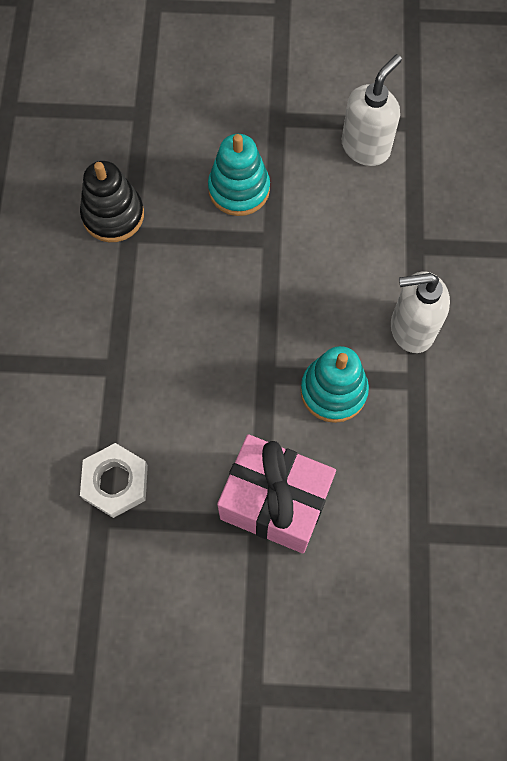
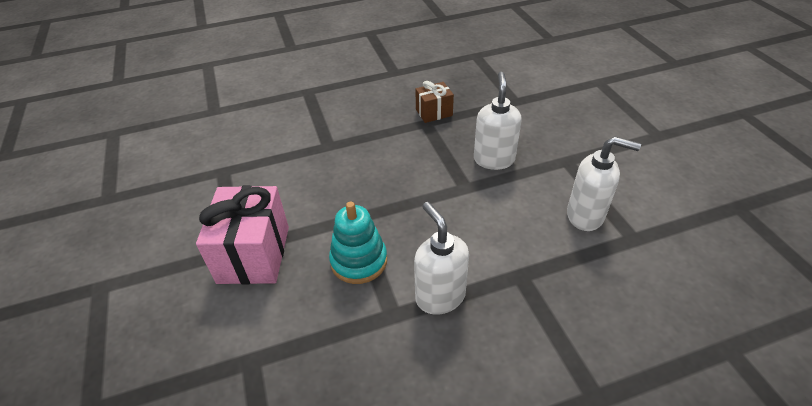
camera: 70 degrees right, 25 degrees down
black stacking toy [80,161,144,242] -> brown gift [415,81,454,123]
white nut [80,443,148,518] -> none
turquoise stacking toy [208,134,270,216] -> white soap dispenser [474,72,522,170]

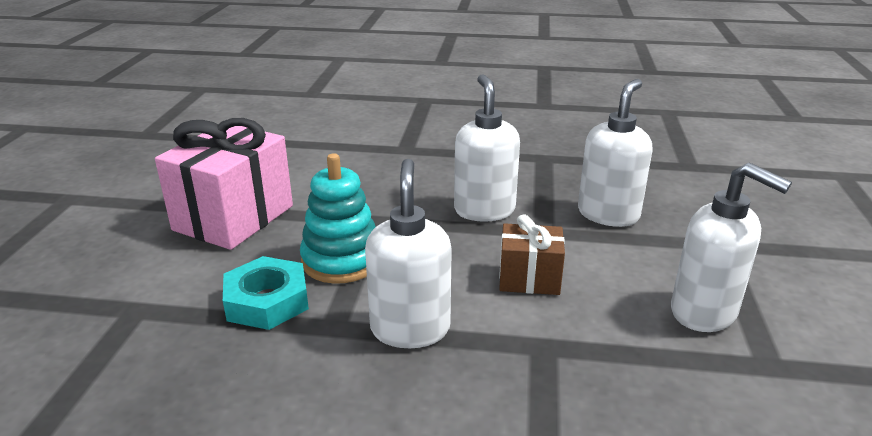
camera: 25 degrees right, 15 degrees down
brown gift [415,81,454,123] -> brown gift moved to [499,214,565,295]
none -> turquoise nut [223,256,309,330]
none -> white soap dispenser [454,74,520,222]

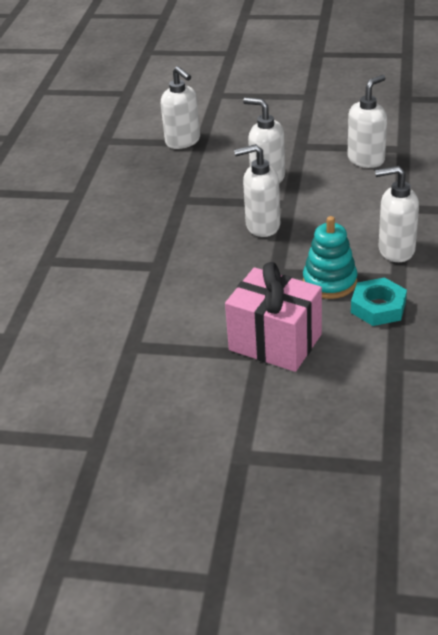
camera: 85 degrees left, 10 degrees up
brown gift [499,214,565,295] -> none
none -> white soap dispenser [161,66,200,149]

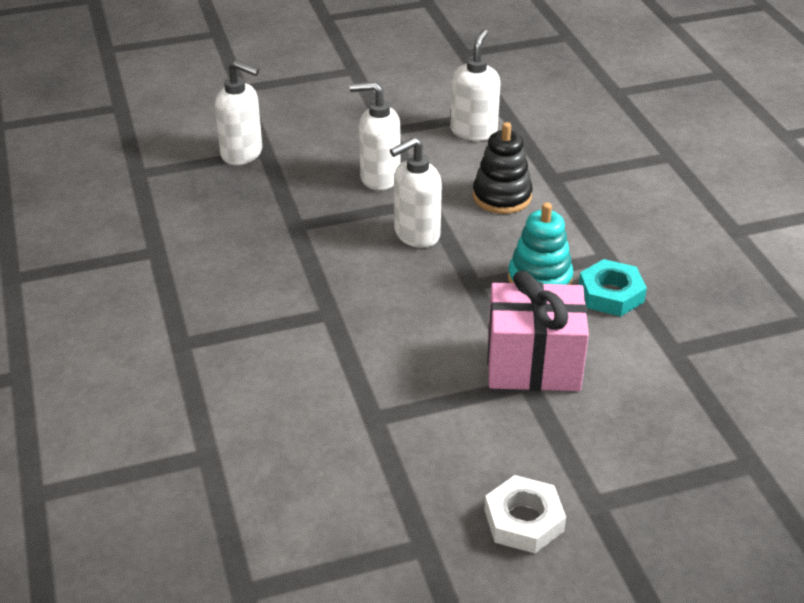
camera: 30 degrees left, 0 degrees up
white soap dispenser [375,166,419,262] -> none
none -> black stacking toy [473,122,532,214]
none -> white nut [485,475,566,553]

